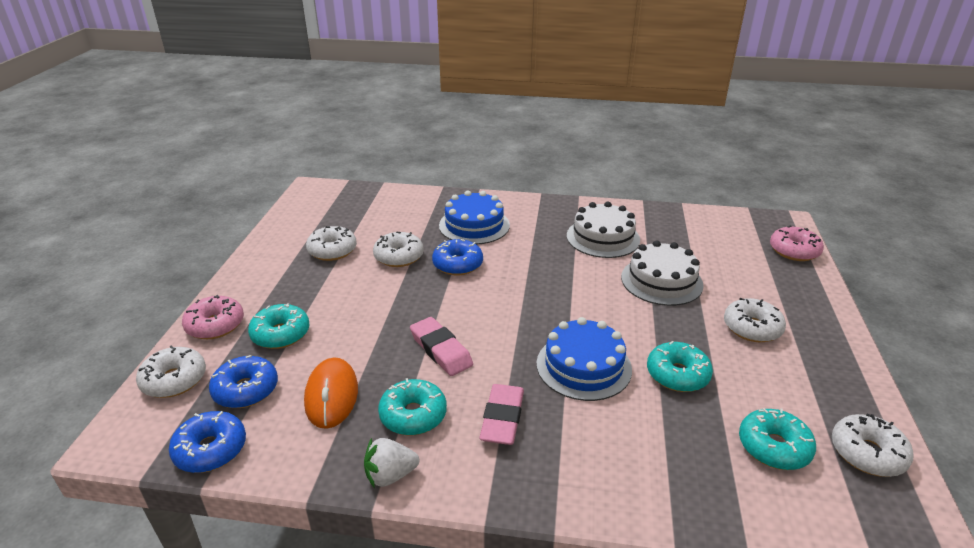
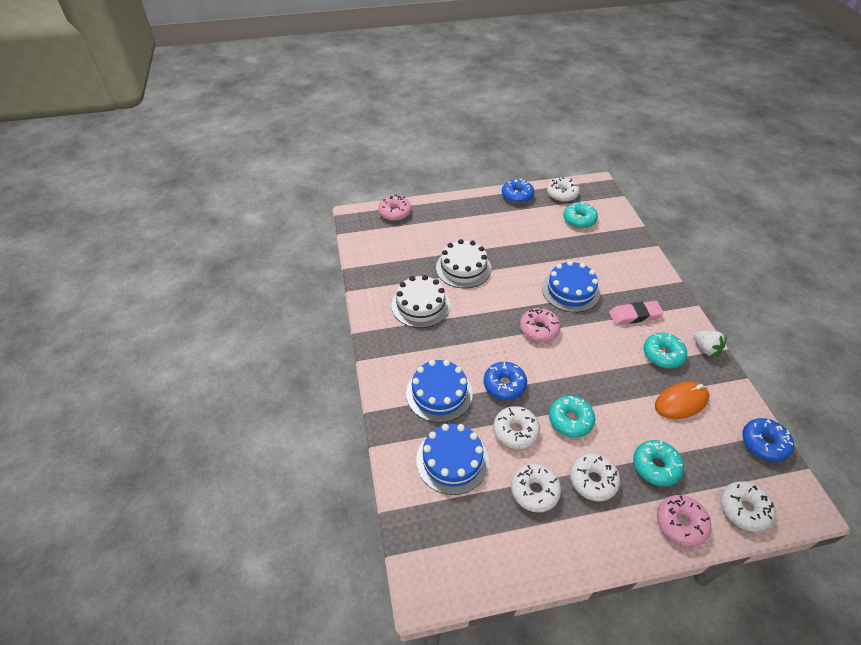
camera: 110 degrees left, 15 degrees up
blue donut [209,355,278,408] -> blue donut moved to [502,178,534,204]
pink eraser [410,317,473,376] -> none
turquoise donut [647,341,713,392] -> turquoise donut moved to [549,396,595,438]
white donut [724,298,786,342] -> white donut moved to [570,454,620,501]
none -> blue cake [416,424,489,495]
none -> pink donut [520,307,561,342]

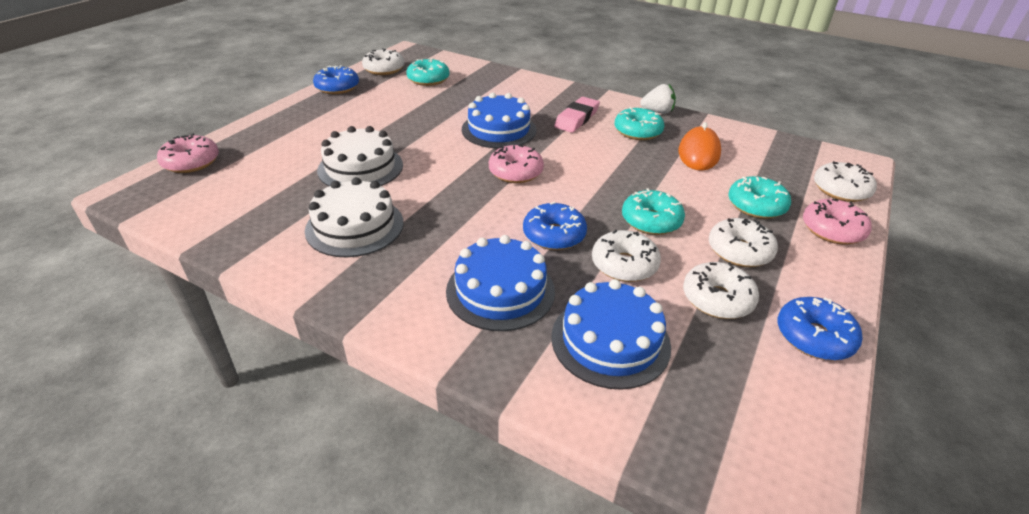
camera: 50 degrees left, 10 degrees down
blue donut [742,418,794,462] -> blue donut moved to [778,297,862,361]

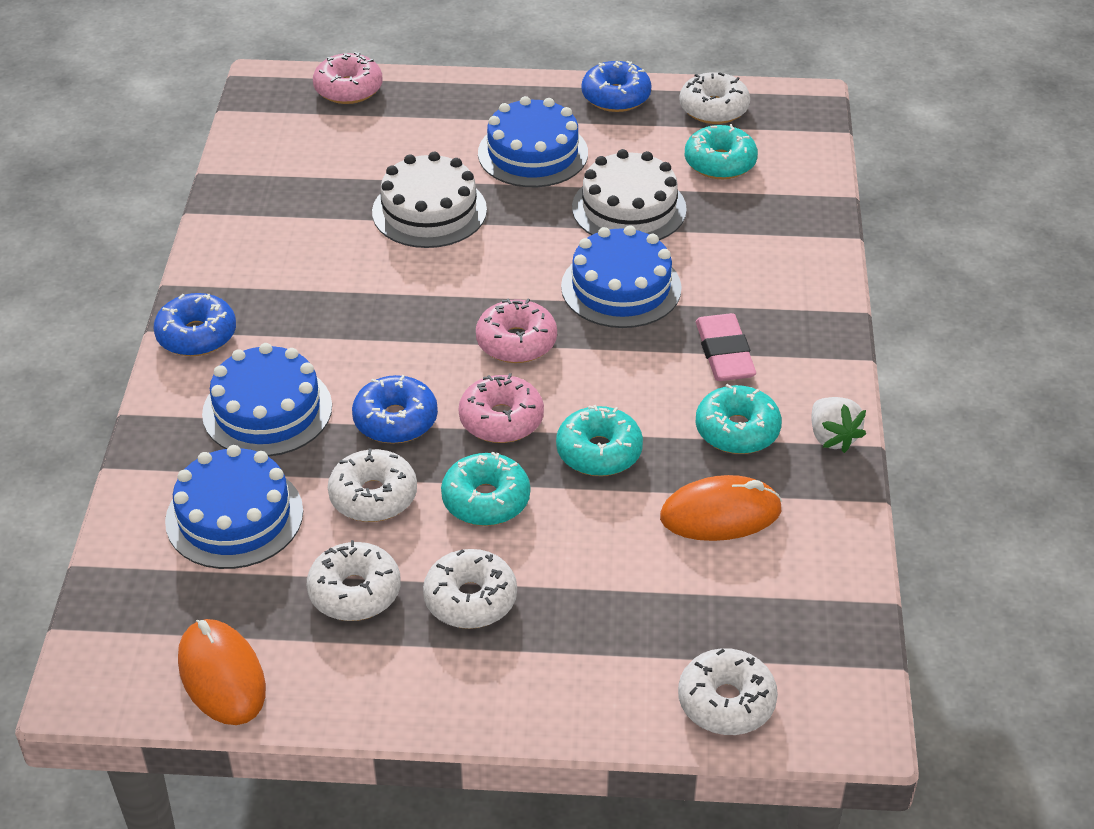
camera: 65 degrees right, 5 degrees up
white cake [305,177,403,257] -> white cake moved to [572,149,687,240]
pink eraser [554,97,600,133] -> pink eraser turned 75 degrees clockwise [696,313,756,381]
turquoise donut [728,176,791,219] -> turquoise donut moved to [556,405,643,476]
blue donut [778,297,862,361] -> blue donut moved to [154,293,236,356]
pink donut [803,198,872,245] -> pink donut moved to [459,373,544,443]
none -> orange mouse [178,619,266,725]
none -> blue cake [478,96,588,187]

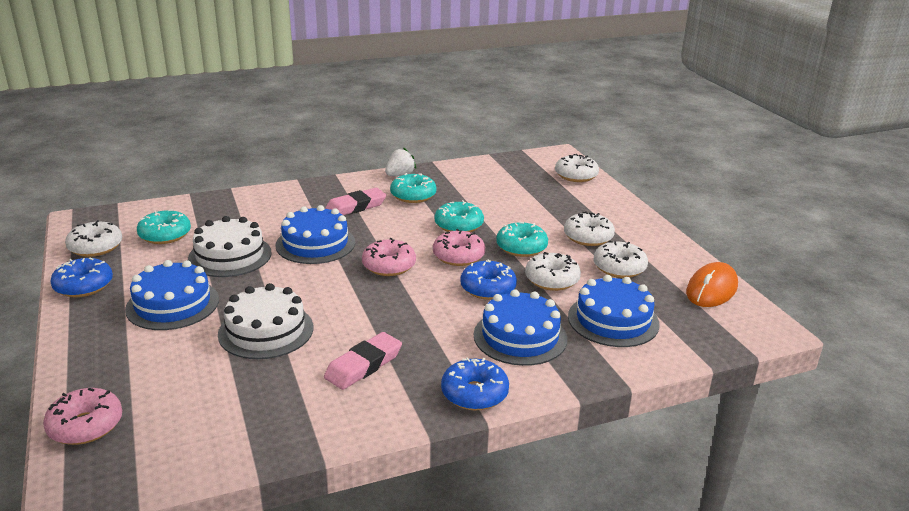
camera: 115 degrees left, 15 degrees down
orange mouse [660,475,782,541] -> none
none -> pink eraser [324,332,402,390]

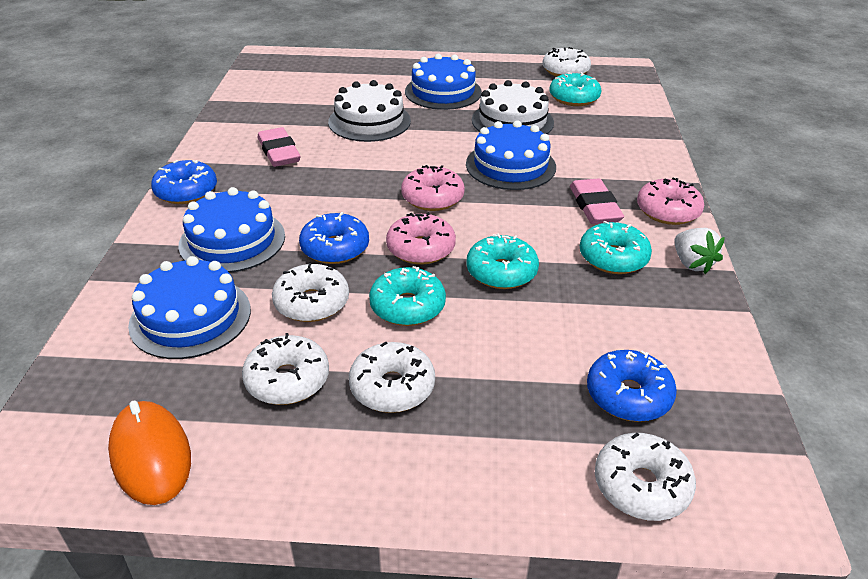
camera: 115 degrees right, 10 degrees up
pink donut [43,388,122,445] -> pink donut moved to [637,178,704,225]
blue donut [50,258,113,297] -> blue donut moved to [587,350,677,422]

